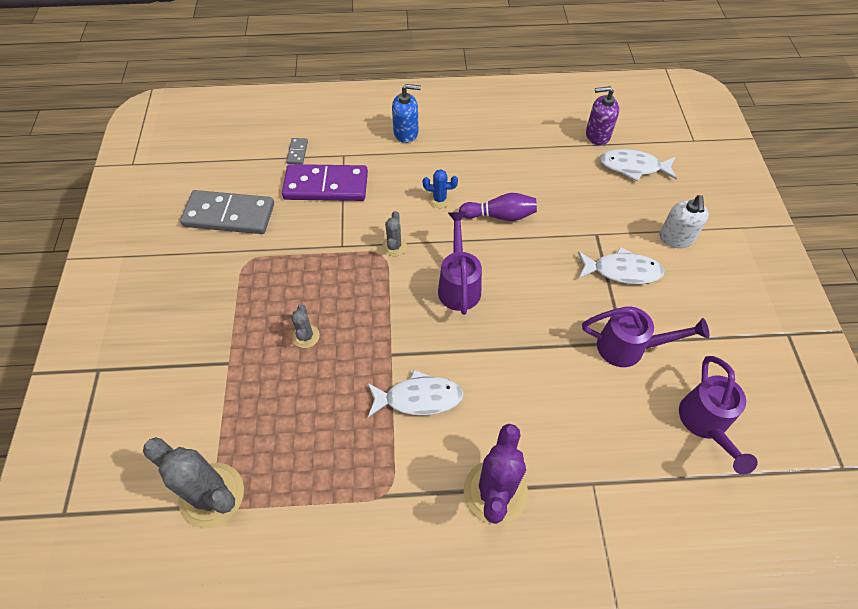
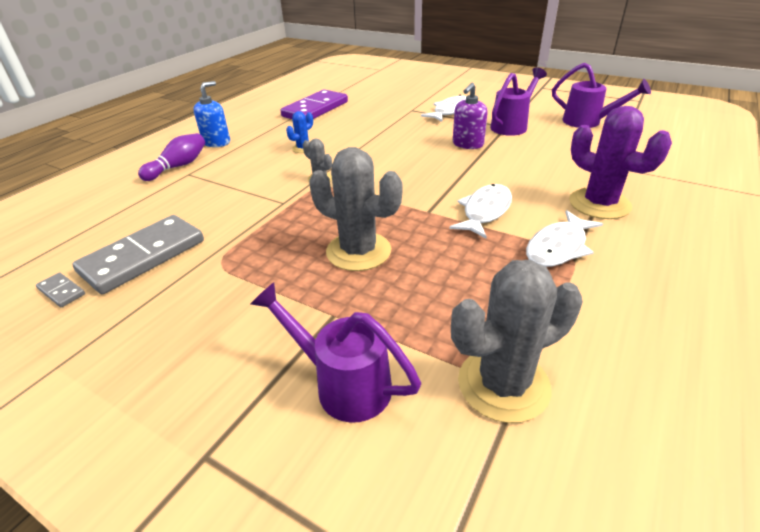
camera: 55 degrees left, 20 degrees down
purple domino [282,164,368,201] -> purple domino moved to [280,89,348,119]
grey domino [286,138,308,164] -> grey domino moved to [36,272,85,307]
grey cactus [291,304,320,348] -> grey cactus [309,147,402,271], size x2.06
purple watering can [438,212,482,315] -> purple watering can moved to [250,282,421,423]
purple bowling pin [459,193,537,221] -> purple bowling pin moved to [138,133,205,181]
purple soap dispenser [586,86,619,145] -> purple soap dispenser moved to [453,82,488,149]
white fish [599,149,677,182] -> white fish moved to [526,210,603,267]
white soap dispenser [660,195,709,248] -> none

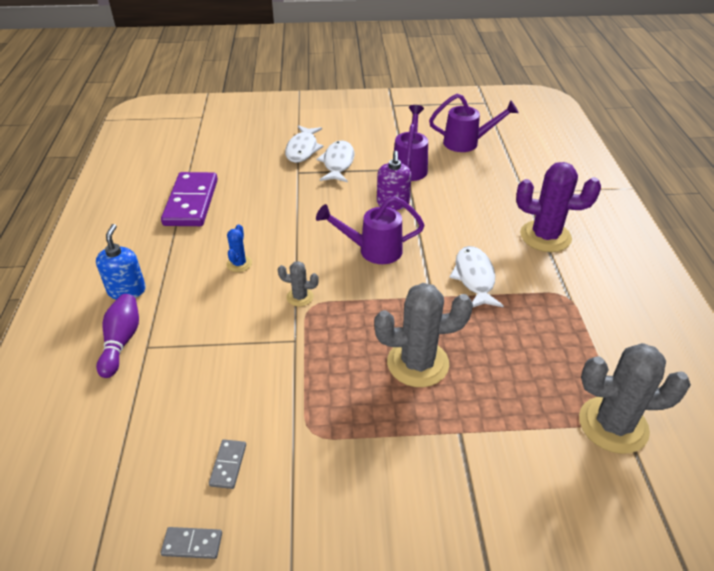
camera: 35 degrees left, 5 degrees up
grey domino [72,215,204,294] -> grey domino [209,439,246,489], size x0.42
purple watering can [250,282,421,423] -> purple watering can moved to [316,196,425,264]
grey cactus [451,260,583,423] -> grey cactus turned 60 degrees clockwise [579,343,691,454]
white fish [526,210,603,267] -> white fish moved to [285,125,324,163]

